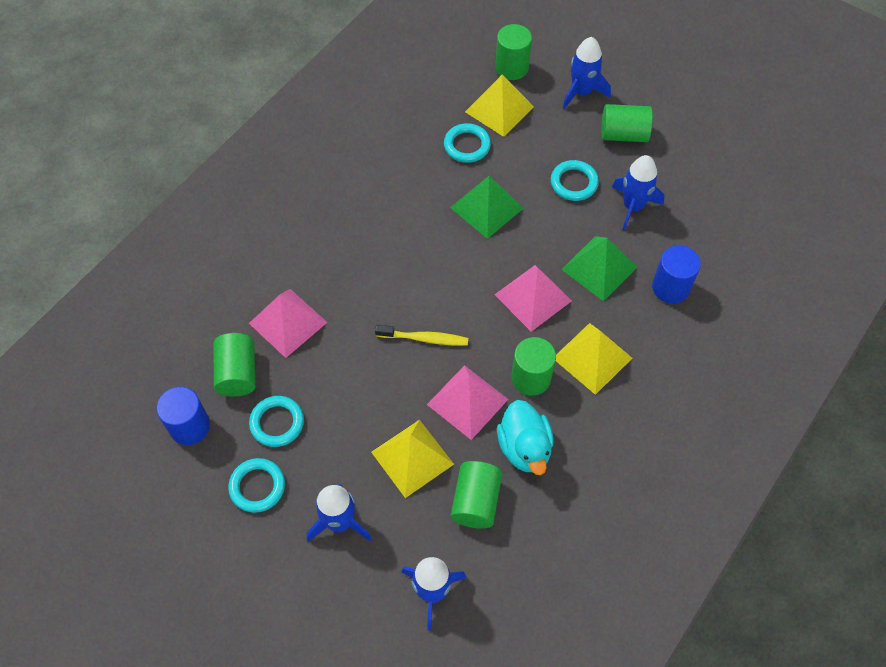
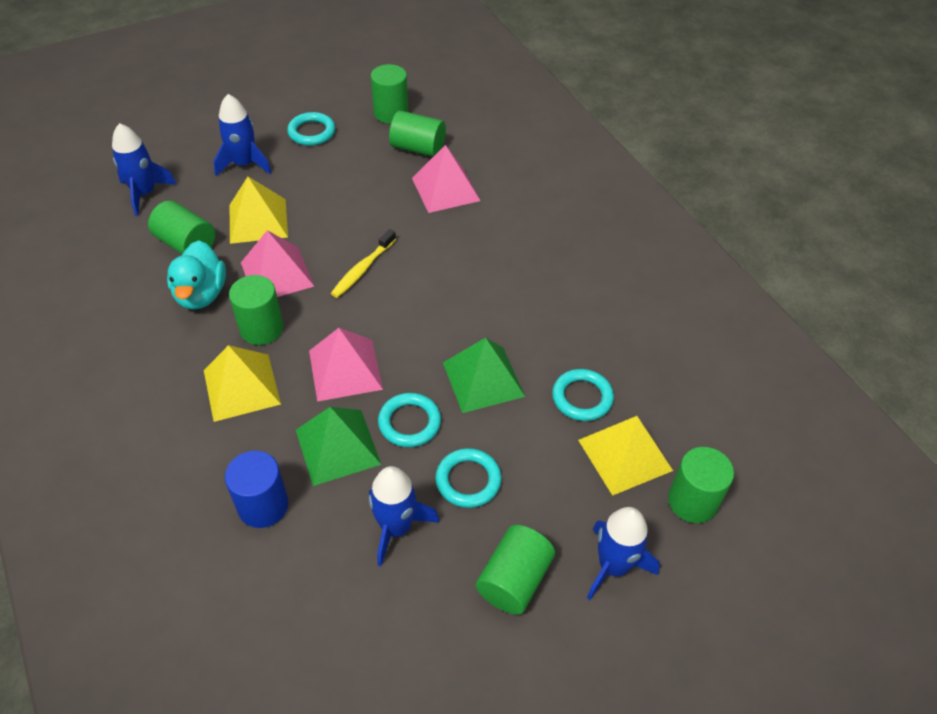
camera: 115 degrees right, 10 degrees down
blue cylinder [156,387,210,445] -> green cylinder [371,64,408,123]
turquoise ring [249,396,304,447] -> turquoise ring moved to [378,393,441,447]
turquoise duck [497,400,554,475] -> turquoise duck turned 105 degrees counterclockwise [167,240,226,310]

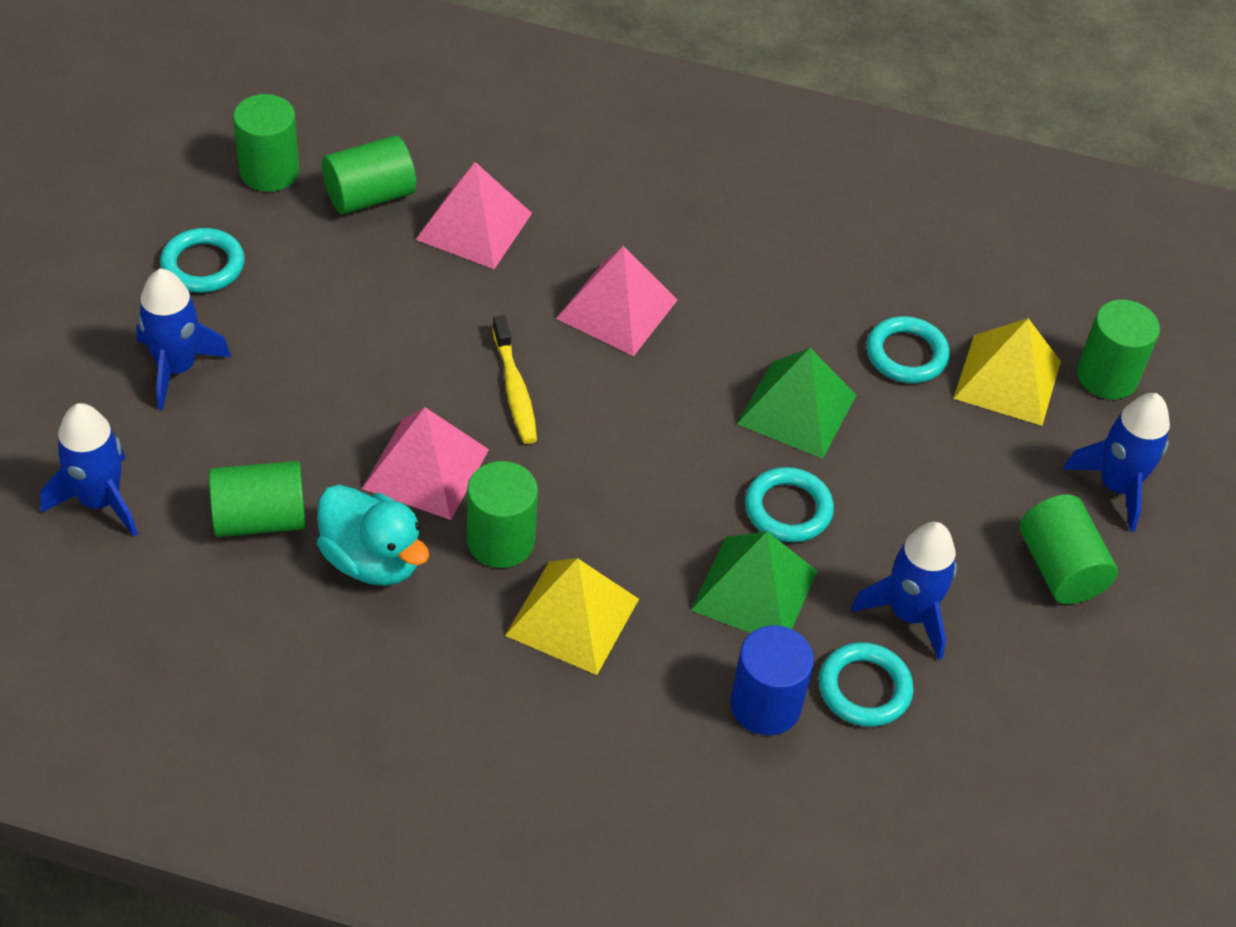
camera: 50 degrees left, 0 degrees up
yellow pyramid [230,177,288,244] -> none
pink pyramid [309,328,383,402] -> pink pyramid moved to [556,246,677,356]
turquoise ring [435,448,502,508] -> turquoise ring moved to [819,642,914,727]

